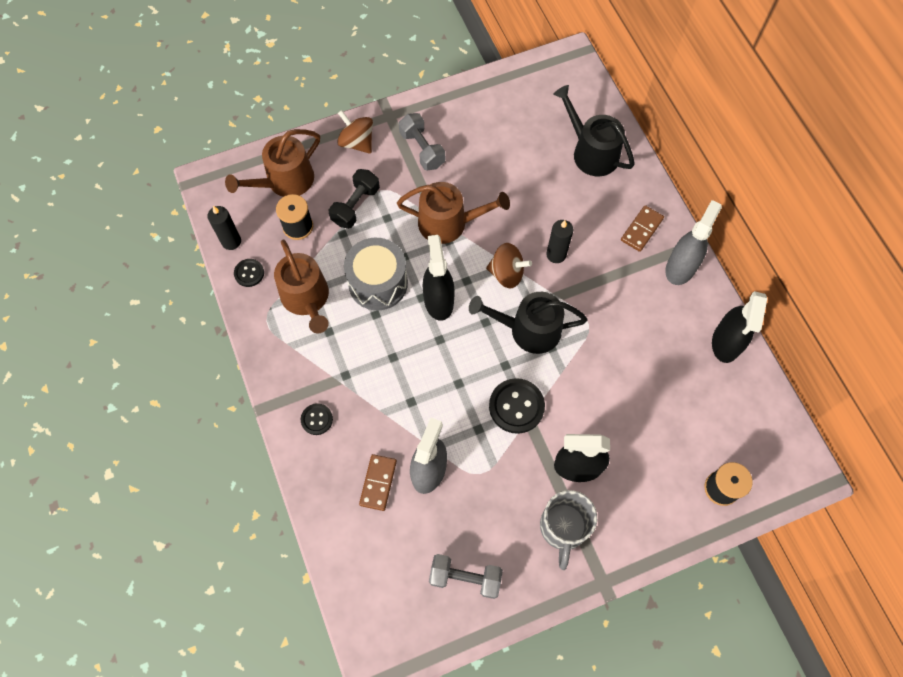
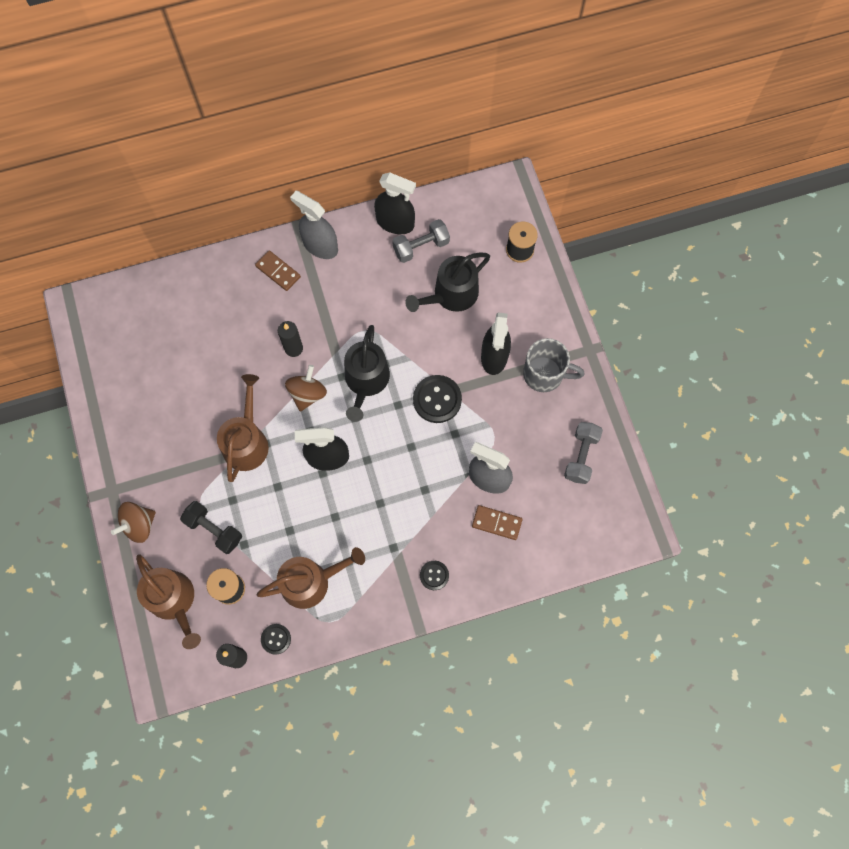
camera: 85 degrees left, 5 degrees up
grey drum [344,238,408,310] -> none
grey dumbbell [399,113,445,170] -> grey dumbbell moved to [392,219,450,263]
black watering can [553,85,635,176] -> black watering can moved to [405,253,490,312]

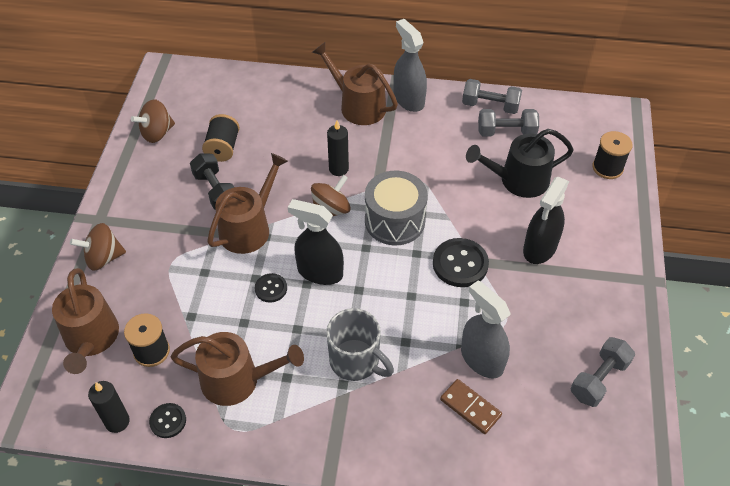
camera: 25 degrees right, 20 degrees down
black dumbbell [180,501,242,554] -> black dumbbell moved to [190,153,234,210]
brown domino [255,250,301,291] -> brown watering can [312,42,398,125]
black watering can [344,325,390,422] -> grey drum [365,171,428,245]
black spray bottle [374,172,416,234] -> grey dumbbell [462,79,522,114]
black button [420,561,449,590] -> black button moved to [255,273,287,303]
grey mug [523,338,585,392] -> grey mug moved to [326,308,394,381]
none -> brown spinning top [131,99,175,143]
none -> black spool [202,114,240,162]

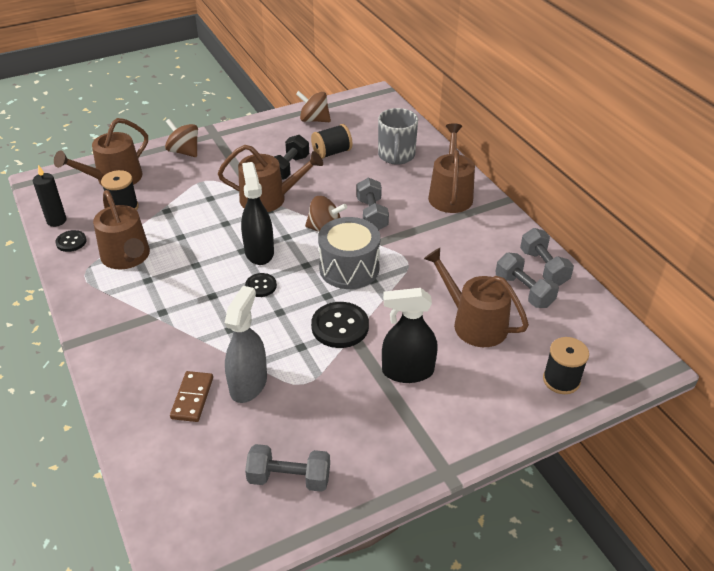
camera: 55 degrees right, 10 degrees down
black button [255,273,287,303] -> black button moved to [245,273,277,297]
grey mug [326,308,394,381] -> grey mug moved to [378,108,418,165]
black candle [327,121,349,176] -> grey dumbbell [357,177,389,230]
grey spray bottle [393,19,427,112] -> none
black watering can [466,129,573,198] -> brown watering can [424,248,529,347]

